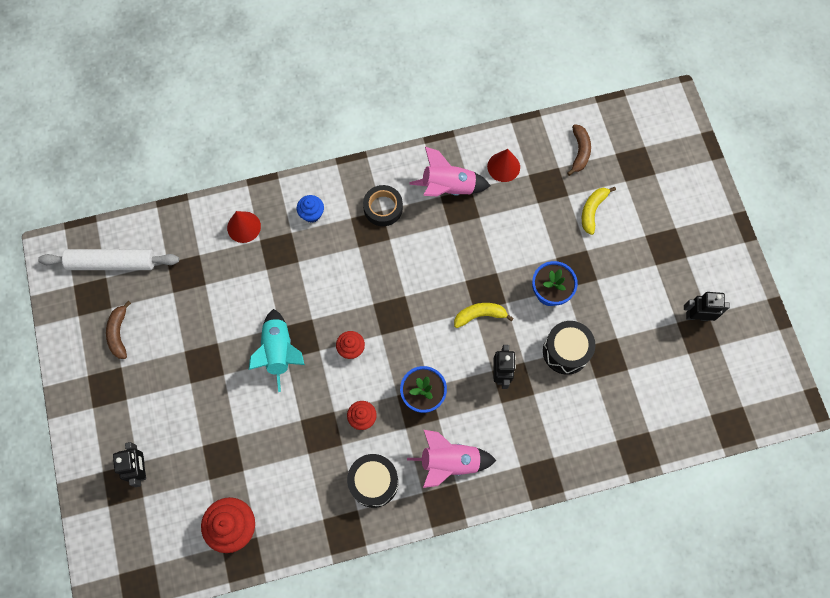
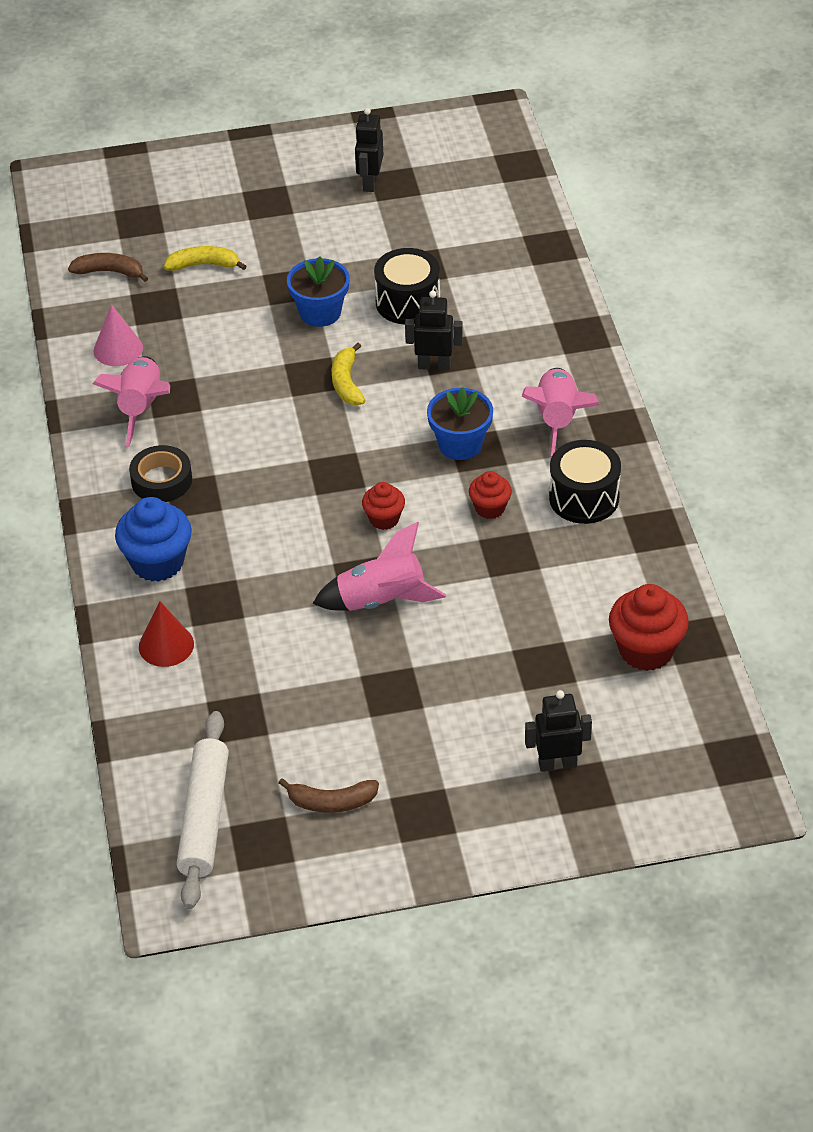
camera: 85 degrees left, 25 degrees down
turquoise rocket [249,309,305,392] -> pink rocket [313,522,446,611]
blue cupcake [297,195,324,222] -> blue cupcake [115,497,192,582], size x1.74
red cone [487,149,520,182] -> pink cone [93,304,143,366]
yellow banana [582,187,616,235] -> yellow banana turned 150 degrees clockwise [164,246,247,271]

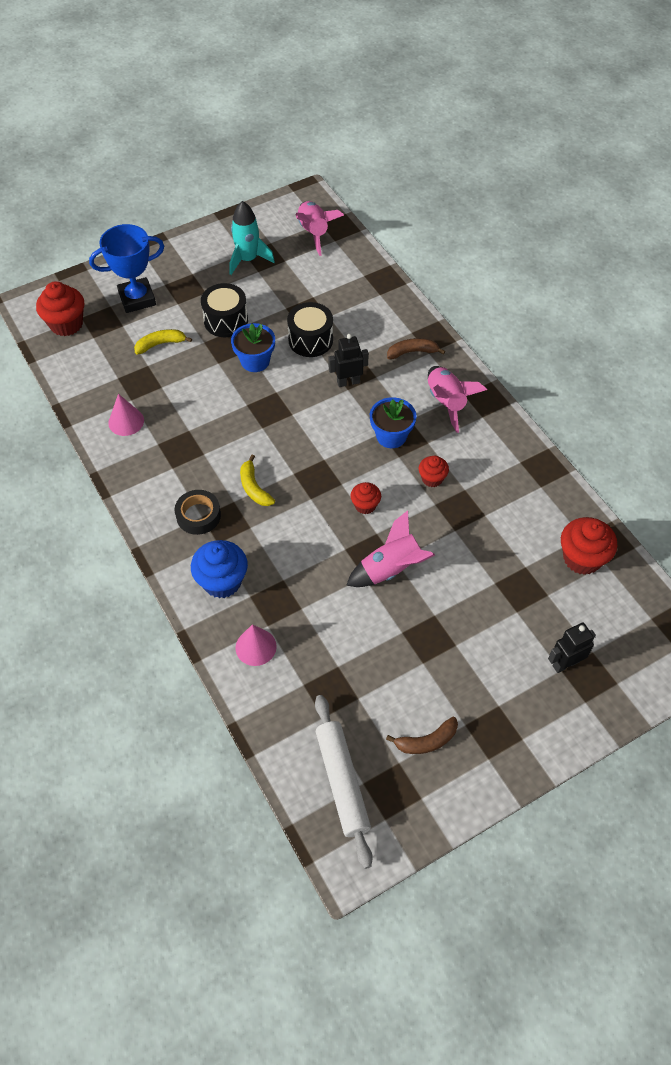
camera: 20 degrees left, 10 degrees up
brown banana [68,253,148,282] -> brown banana moved to [387,338,445,359]
pink rocket [93,356,170,447] -> pink rocket moved to [296,201,344,256]
red cone [139,601,194,667] -> pink cone [235,624,277,666]
yellow banana [331,343,366,405] -> yellow banana moved to [240,455,275,506]
black robot [355,108,383,192] -> turquoise rocket [230,201,275,275]
black drum [549,440,621,524] -> black drum moved to [201,283,248,337]
none -> red cupcake [36,281,84,336]
none -> blue trophy [89,224,164,313]

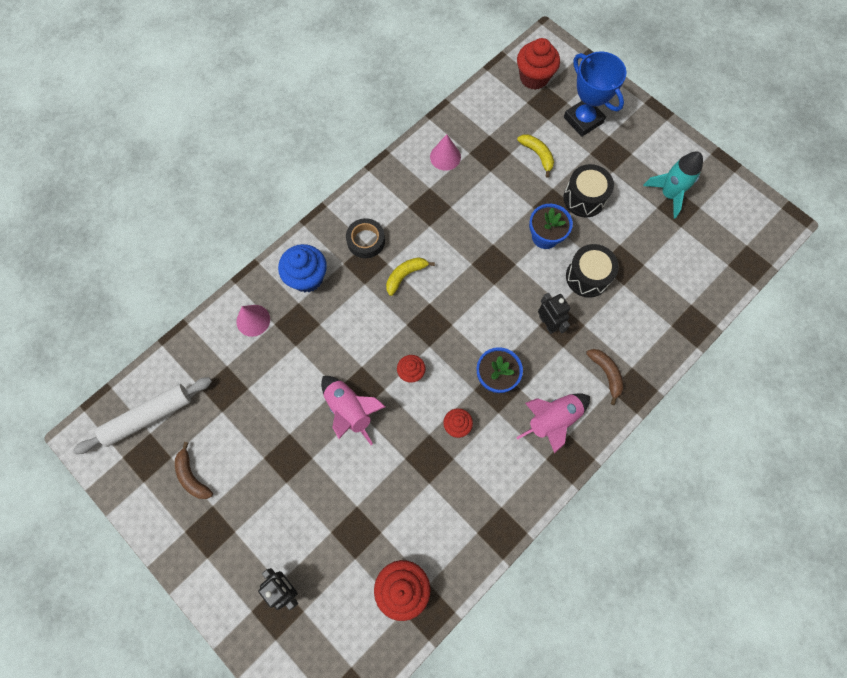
camera: 75 degrees right, 15 degrees up
pink rocket [296,201,344,256] -> none

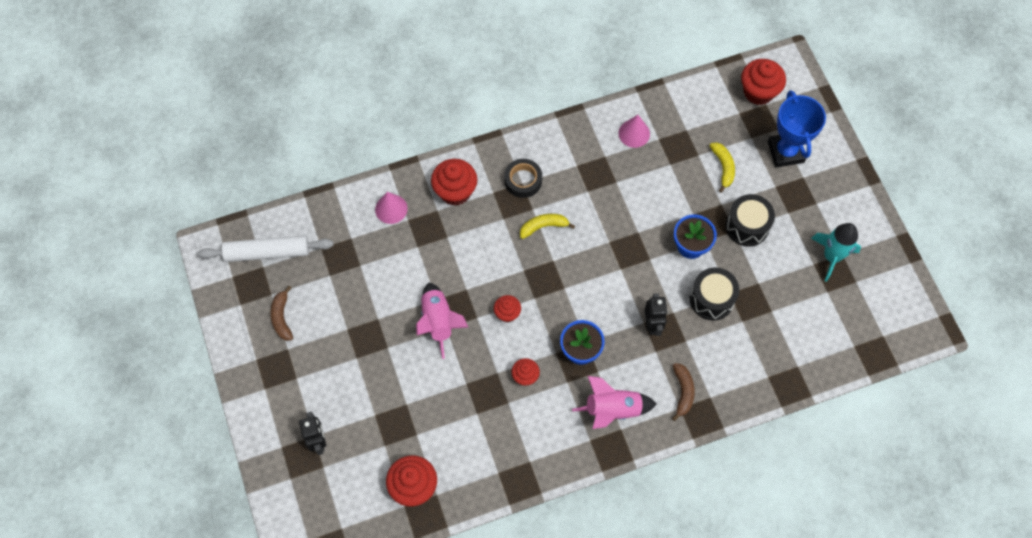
camera: 25 degrees right, 5 degrees down
blue cupcake [278,244,327,292] -> red cupcake [431,159,477,206]

